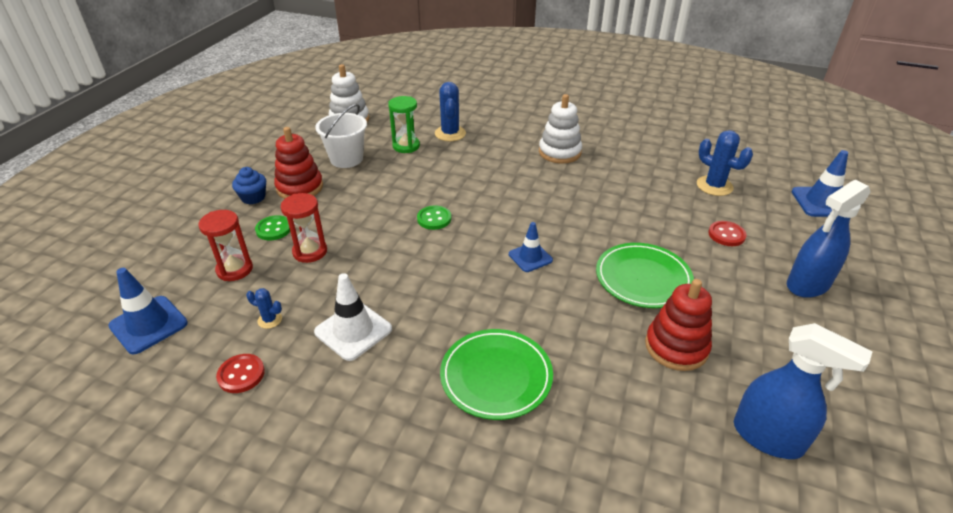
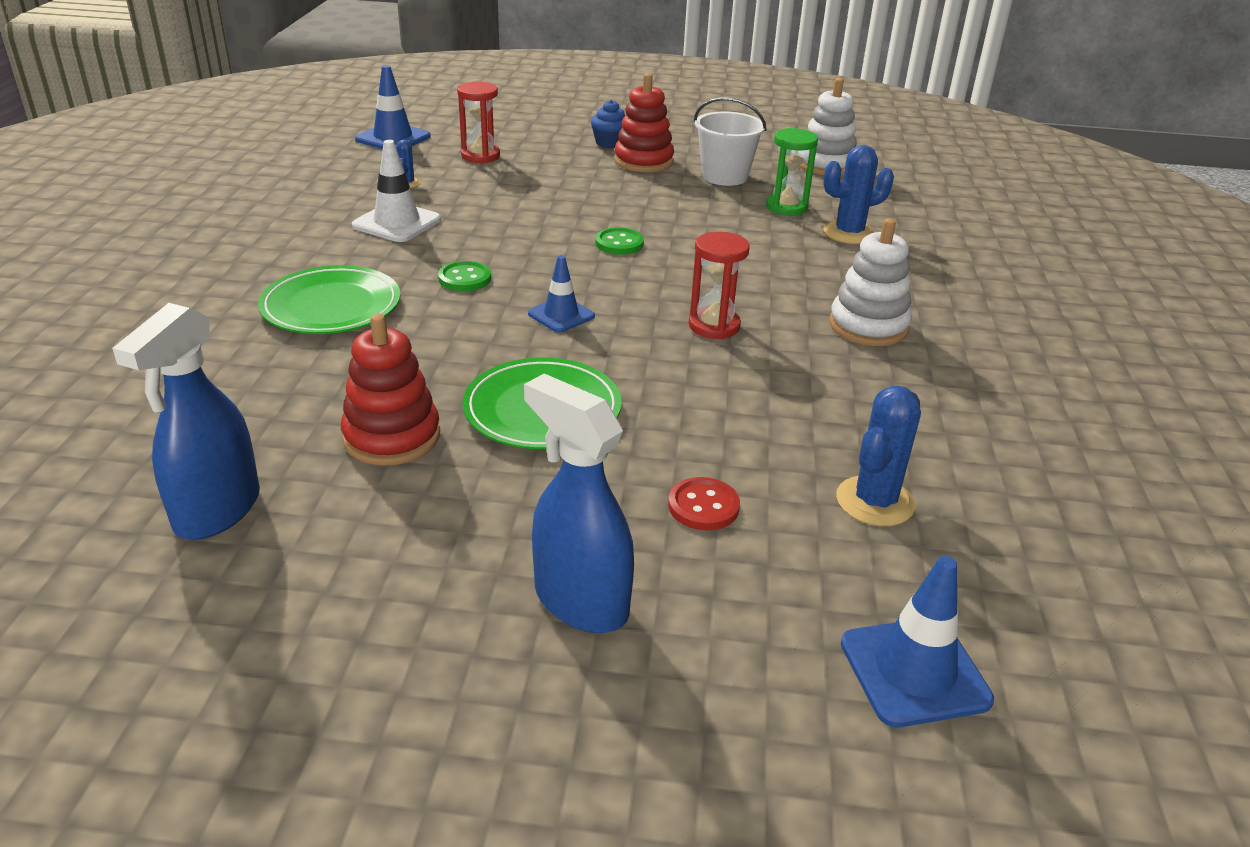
camera: 75 degrees right, 5 degrees down
red button [216,354,265,393] -> none
green button [255,215,290,240] -> green button moved to [438,261,491,291]
red hourglass [281,193,327,263] -> red hourglass moved to [689,232,750,339]

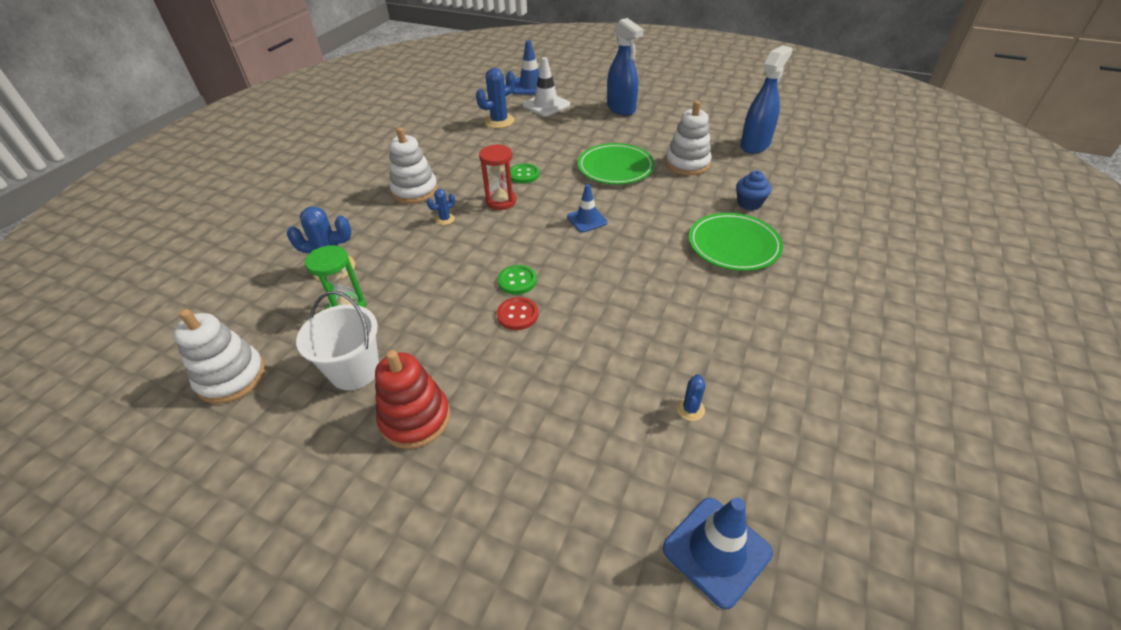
camera: 160 degrees left, 10 degrees up
red stacking toy [341,314,440,466] -> white stacking toy [665,101,712,175]
white traffic cone [352,140,441,242] -> white traffic cone moved to [523,57,570,117]
green button [438,261,491,291] -> green button moved to [510,163,540,184]
red hourglass [457,82,500,163] -> none
blue cupcake [591,100,626,148] -> blue cupcake moved to [736,171,771,210]
red button [668,477,740,530] -> red button moved to [497,297,538,330]
none -> blue cactus [427,189,455,225]

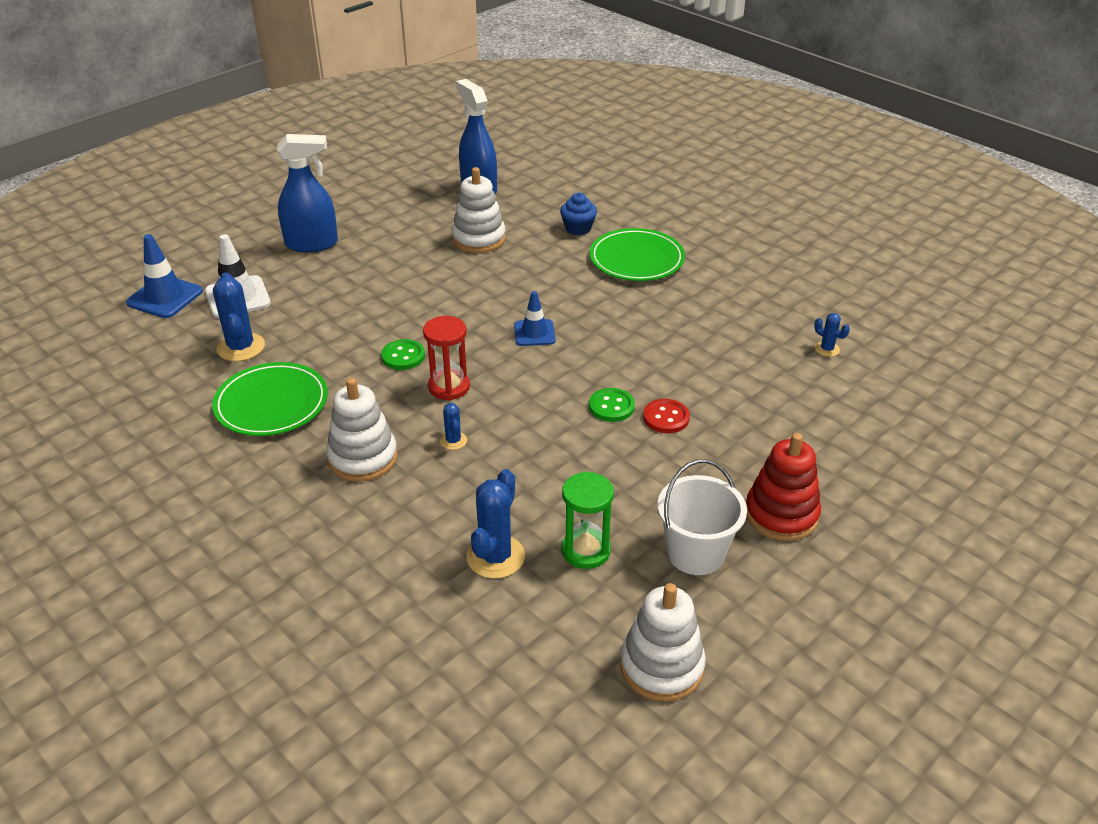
camera: 70 degrees left, 5 degrees down
green plate [578,143,655,184] -> green plate moved to [212,362,328,436]
blue traffic cone [663,497,773,609] -> none

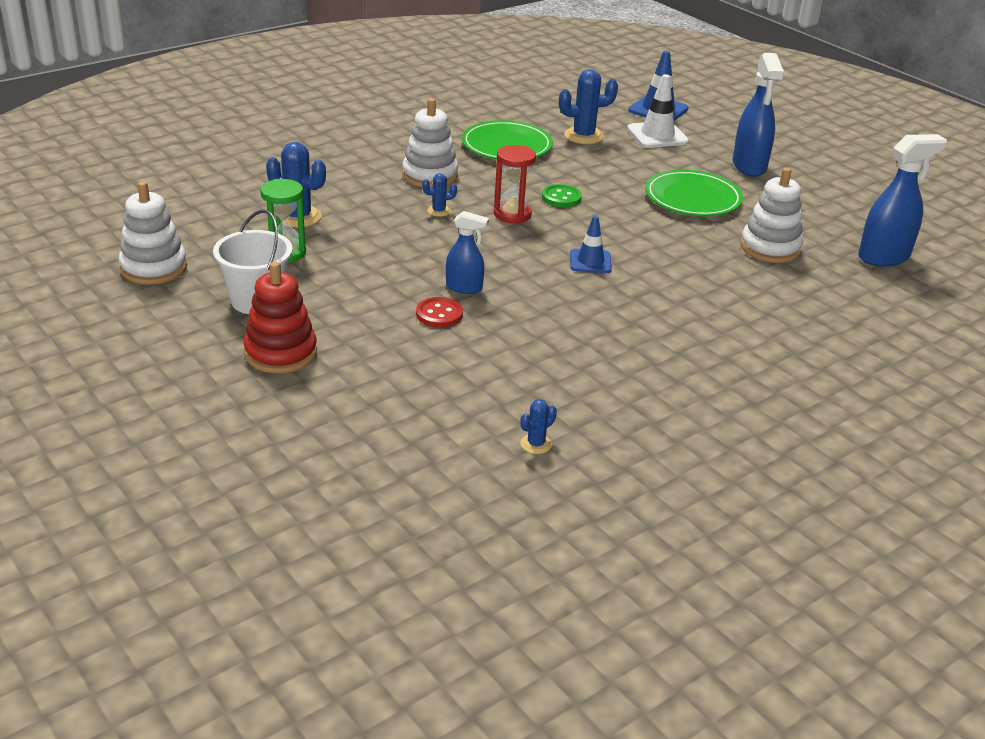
camera: 95 degrees right, 5 degrees down
blue cupcake [560,193,597,235] -> none
green plate [589,228,685,281] -> green plate moved to [645,170,743,216]
green button [589,388,635,422] -> blue spray bottle [446,211,489,294]

